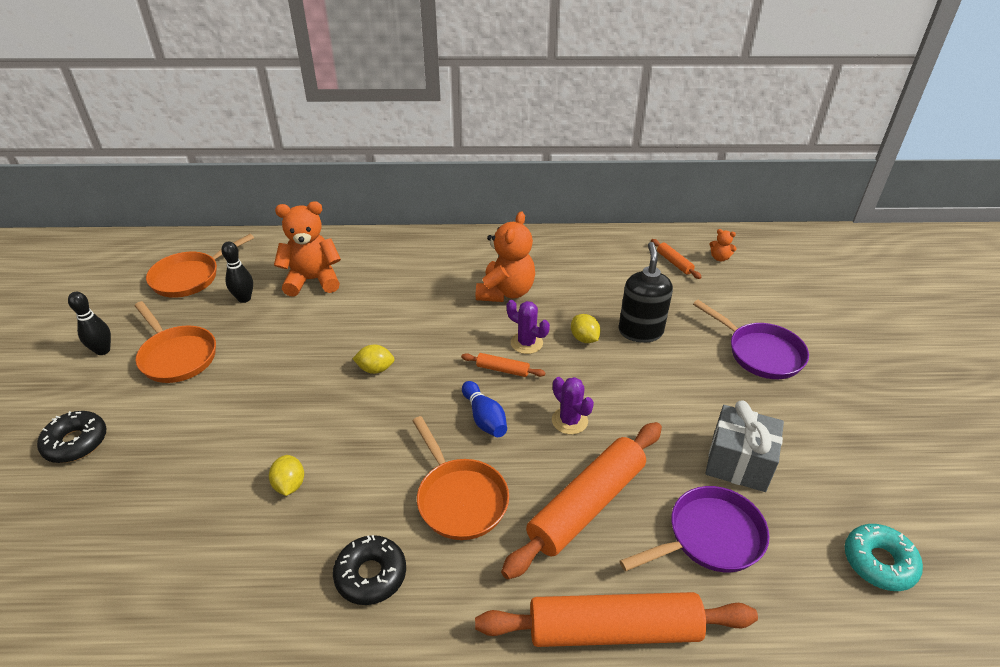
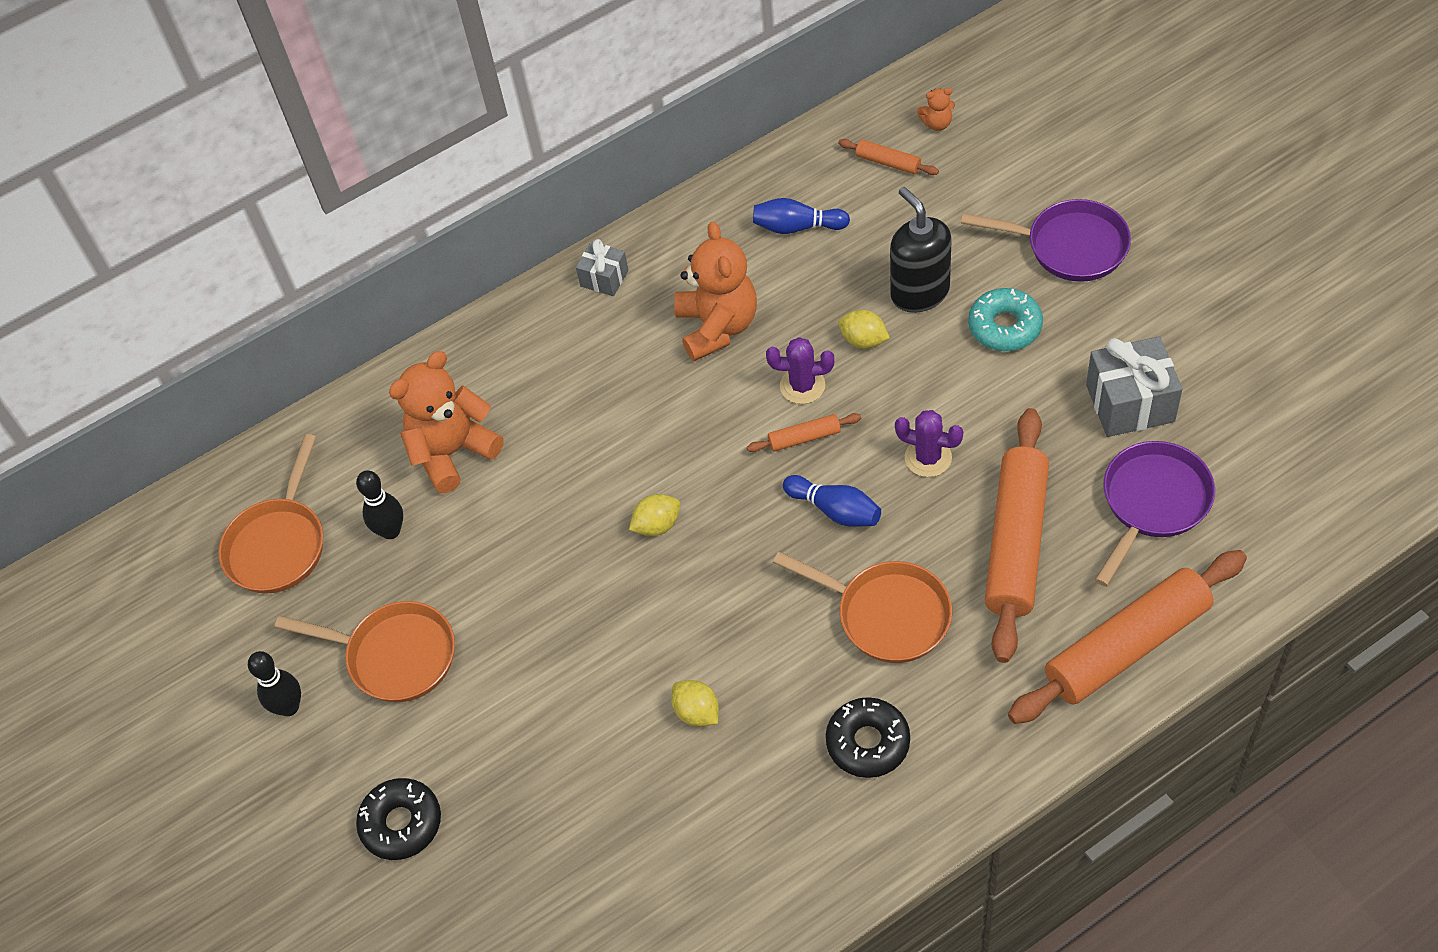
camera: 25 degrees left, 15 degrees up
turquoise donut [845,524,923,591] -> turquoise donut moved to [968,288,1043,351]
none -> grey gift [576,239,629,296]
none -> blue bowling pin [753,198,850,234]

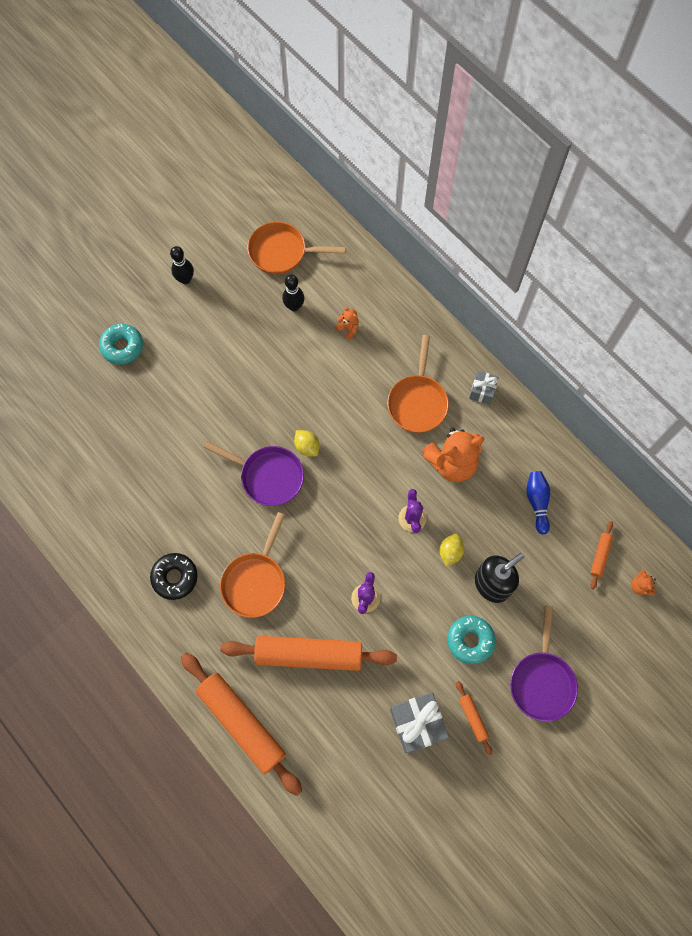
camera: 75 degrees right, 15 degrees up
orange pan [275,601,455,703] -> orange pan moved to [387,335,449,433]
black donut [356,778,441,860] -> turquoise donut [99,324,143,365]
orange teddy bear [389,351,503,493] -> orange teddy bear [335,307,359,340], size x0.43
yellow lemon [671,680,719,727] -> none
orange rolling pin [747,413,861,452] -> orange rolling pin moved to [456,681,492,755]
blue bowling pin [783,475,881,527] -> none
purple pan [1095,441,1215,587] -> purple pan moved to [204,441,304,506]

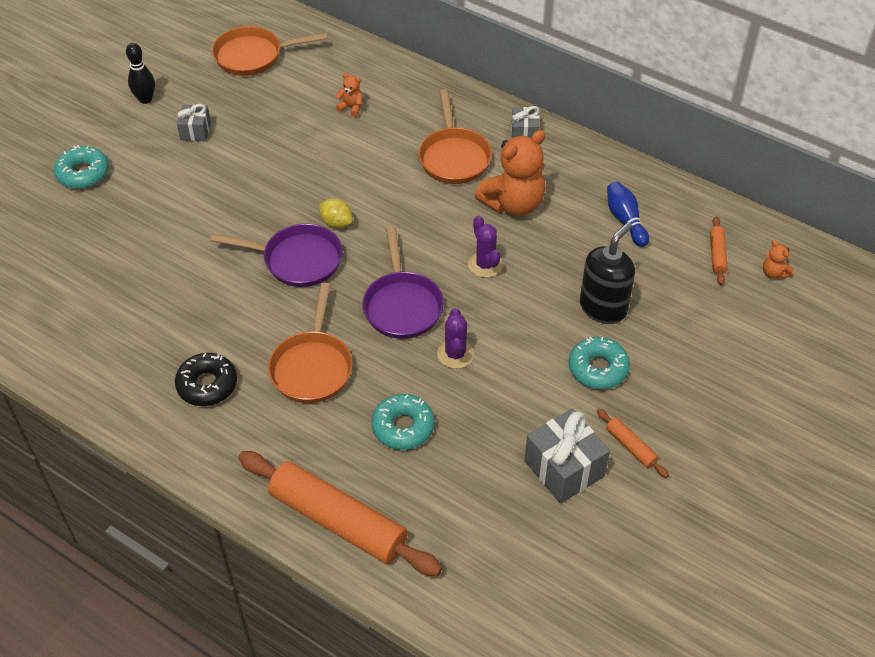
camera: 15 degrees left, 20 degrees down
orange rolling pin [220,636,397,671] -> turquoise donut [371,394,435,450]
black bowling pin [282,275,304,311] -> none
yellow lemon [439,534,464,567] -> none
purple pan [510,606,578,722] -> purple pan moved to [362,226,444,339]
none -> grey gift [177,104,211,142]

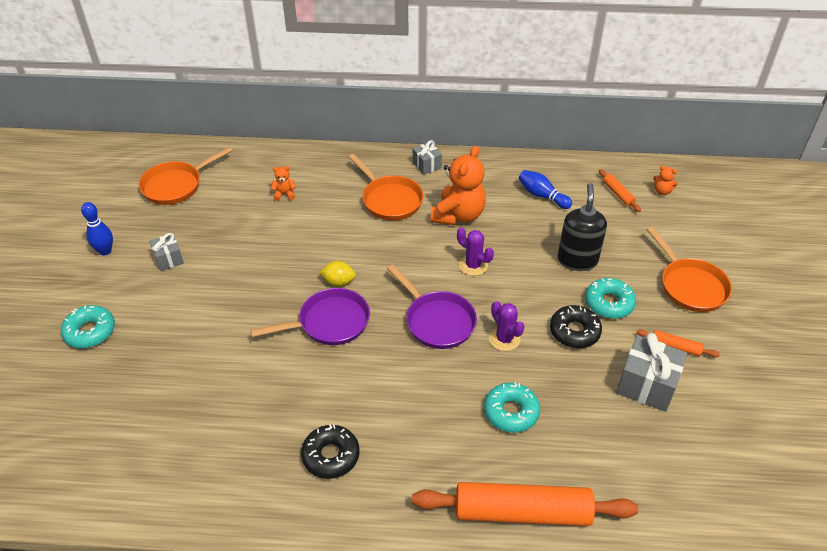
camera: 30 degrees left, 5 degrees down
black bowling pin [126,43,155,104] -> blue bowling pin [81,202,113,256]
orange pan [268,283,353,403] -> orange pan moved to [646,227,732,312]
none -> black donut [550,305,602,348]

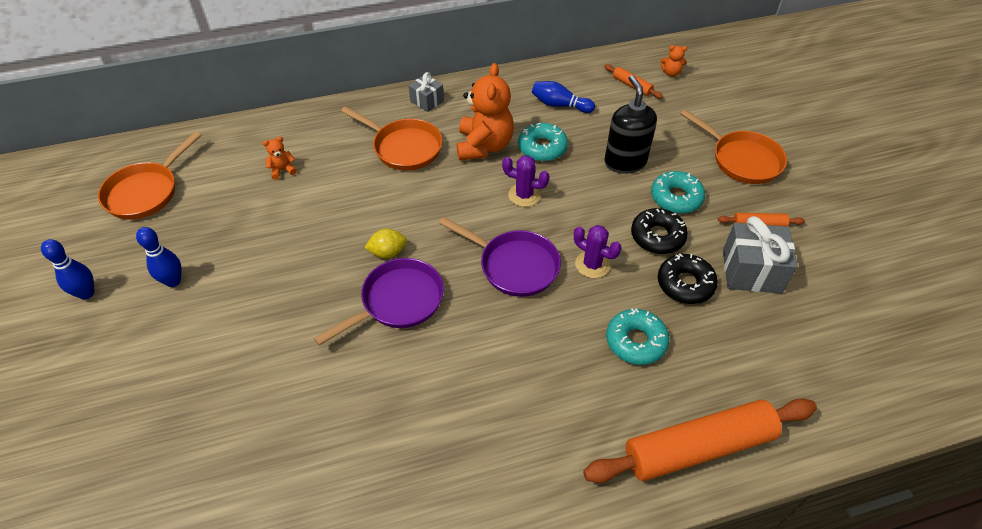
camera: 20 degrees left, 5 degrees up
turquoise donut [61,305,115,348] -> turquoise donut moved to [518,123,568,162]
grey gift [149,233,184,271] -> blue bowling pin [136,227,181,287]
black donut [301,425,359,479] -> black donut moved to [658,253,718,304]

